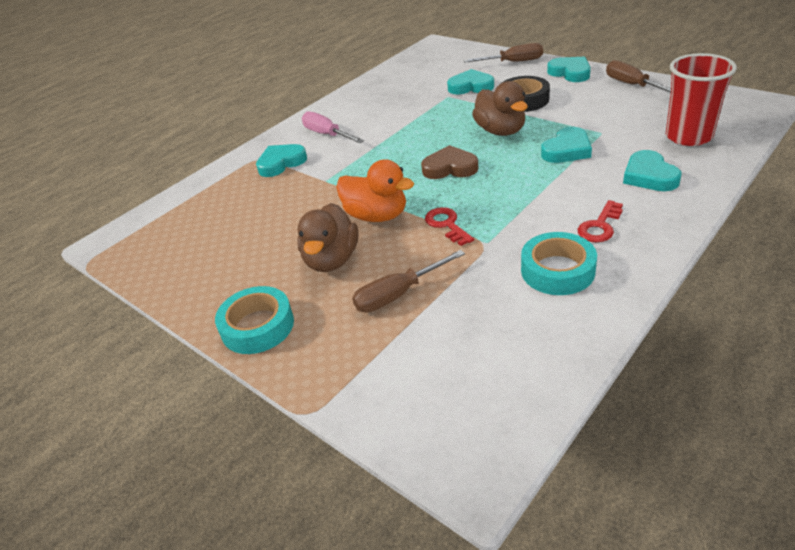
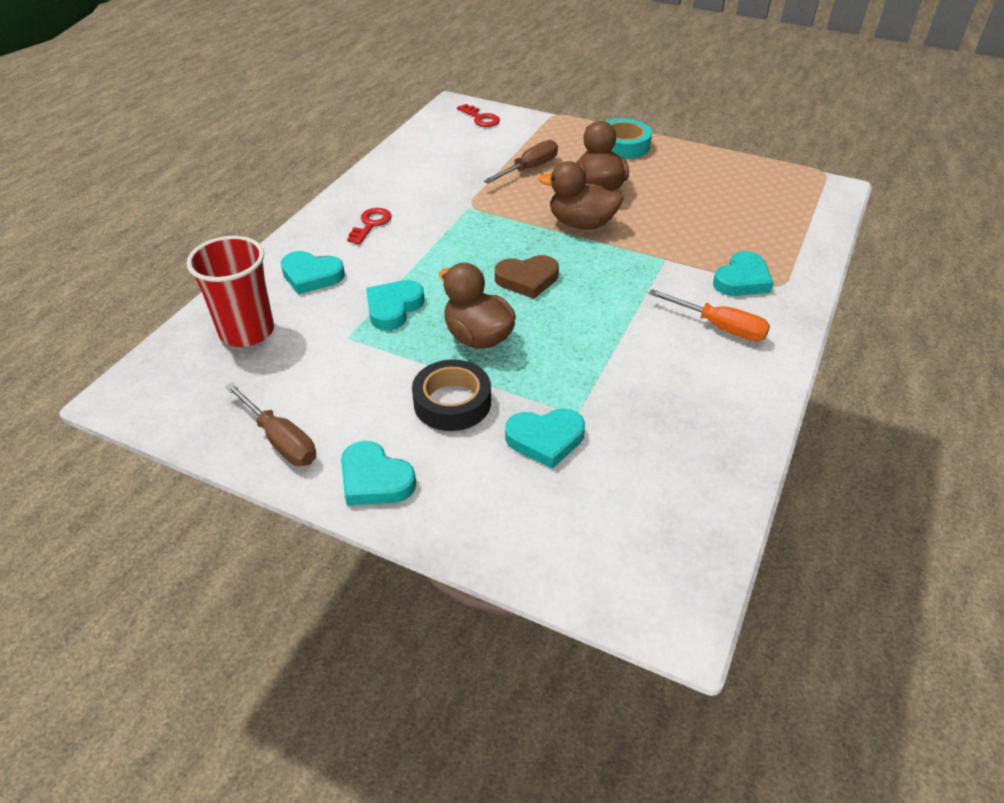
camera: 160 degrees right, 5 degrees up
pink screwdriver [302,111,364,143] -> orange screwdriver [649,289,770,341]
orange duck [336,159,414,222] -> brown duck [538,161,623,230]
red key [425,207,474,246] -> red key moved to [457,104,500,127]
brown screwdriver [464,43,543,62] -> none
turquoise tape [521,232,597,295] -> none
turquoise heart [623,150,681,191] -> turquoise heart turned 135 degrees clockwise [280,251,345,295]

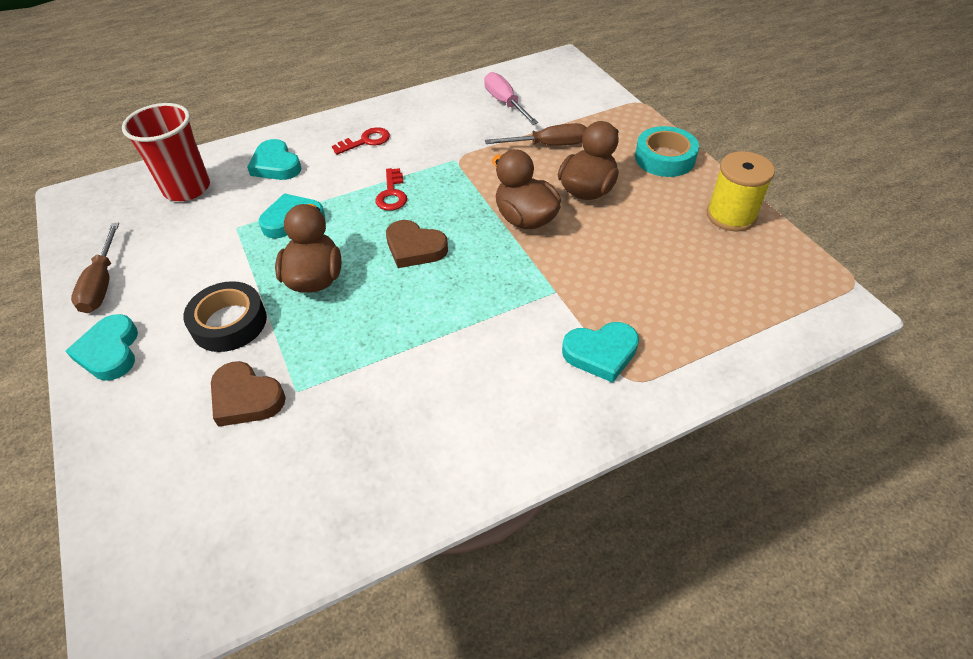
camera: 40 degrees right, 5 degrees up
red key [457,104,500,127] -> red key moved to [375,168,407,211]
turquoise heart [505,409,585,469] -> brown heart [211,361,286,427]
orange screwdriver [649,289,770,341] -> none
none -> pink screwdriver [484,72,538,125]
none -> yellow spool [707,151,775,232]

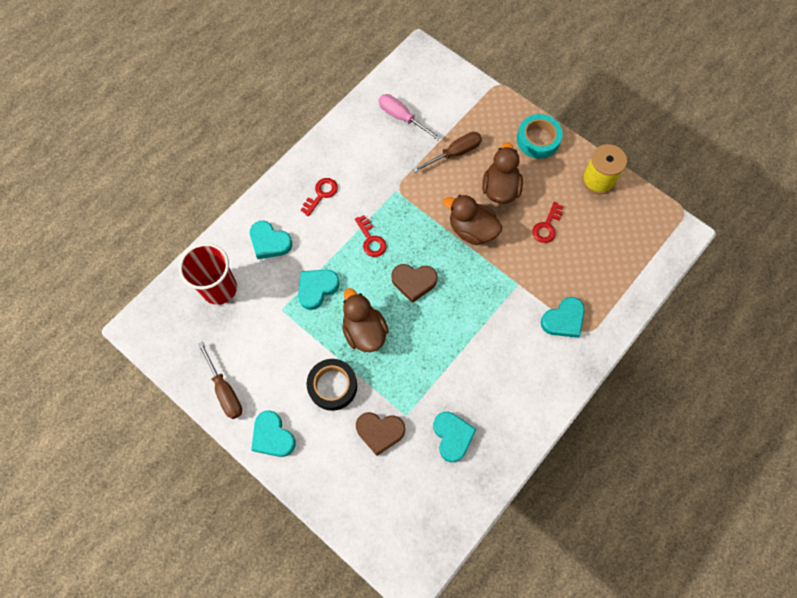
camera: 25 degrees left, 20 degrees up
none -> turquoise heart [433,412,476,462]
none -> red key [532,202,563,243]

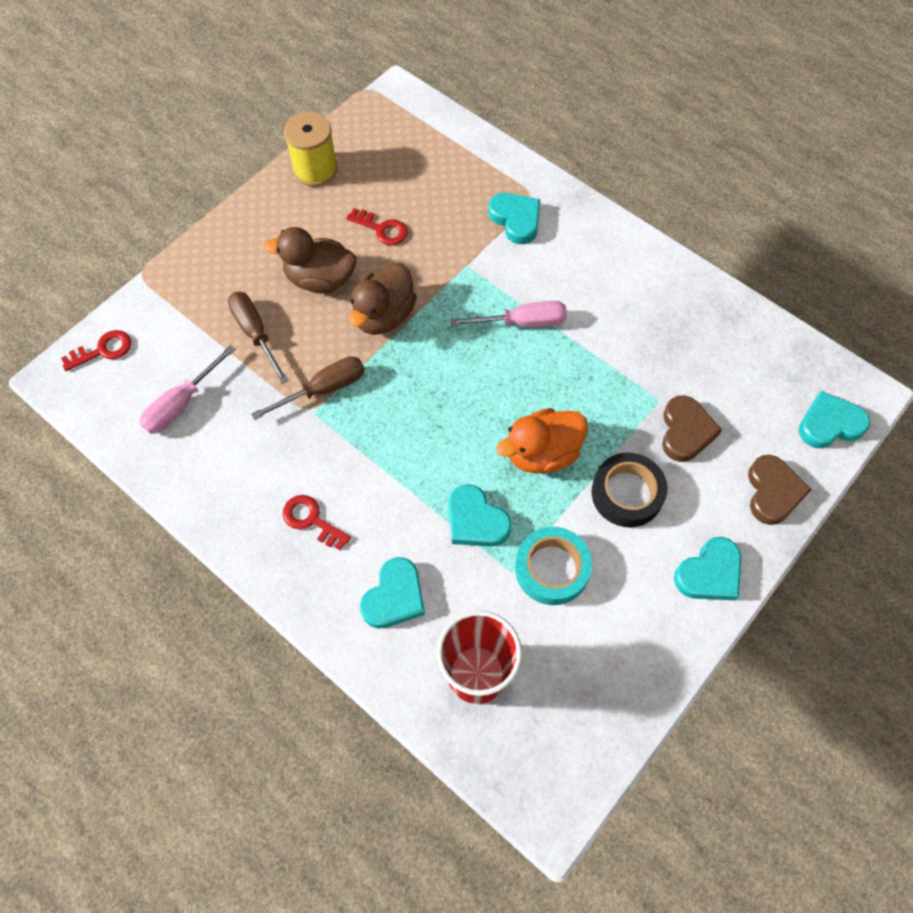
camera: 90 degrees left, 5 degrees down
brown screwdriver [198,341,242,419] -> brown screwdriver moved to [251,356,365,420]
brown duck [342,288,389,352] -> orange duck [496,408,588,473]
red key [355,215,387,257] -> red key moved to [61,330,131,371]
brown heart [391,264,438,303] -> brown heart moved to [748,455,811,525]
turquoise heart [433,412,476,462] -> turquoise heart moved to [799,391,870,448]
turquoise tape [517,114,563,159] -> turquoise tape moved to [515,527,592,605]
none -> pink screwdriver [450,301,567,327]

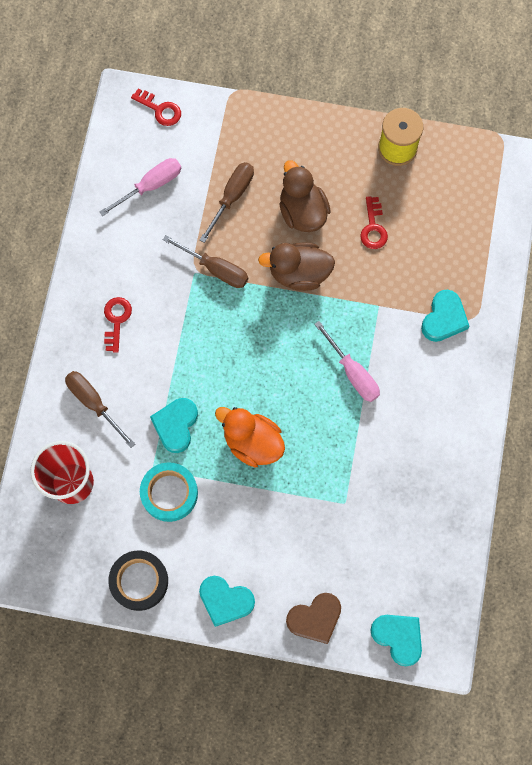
camera: 60 degrees right, 10 degrees up
pink screwdriver [140,345,236,434] -> pink screwdriver turned 135 degrees clockwise [99,158,181,216]
turquoise heart [360,557,425,629] -> brown screwdriver [65,371,135,448]
black tape [592,453,667,527] -> black tape moved to [108,551,168,611]
brown heart [662,395,722,462] -> none

